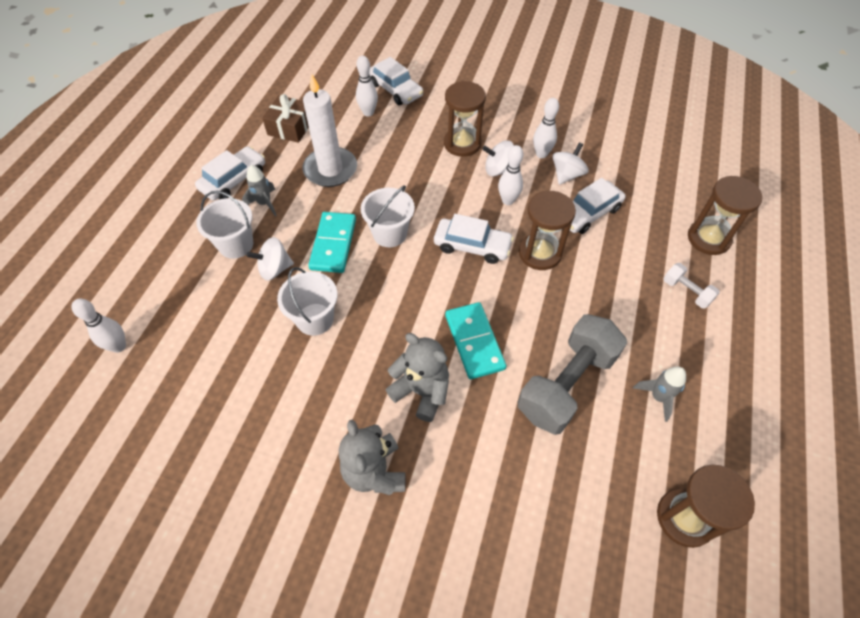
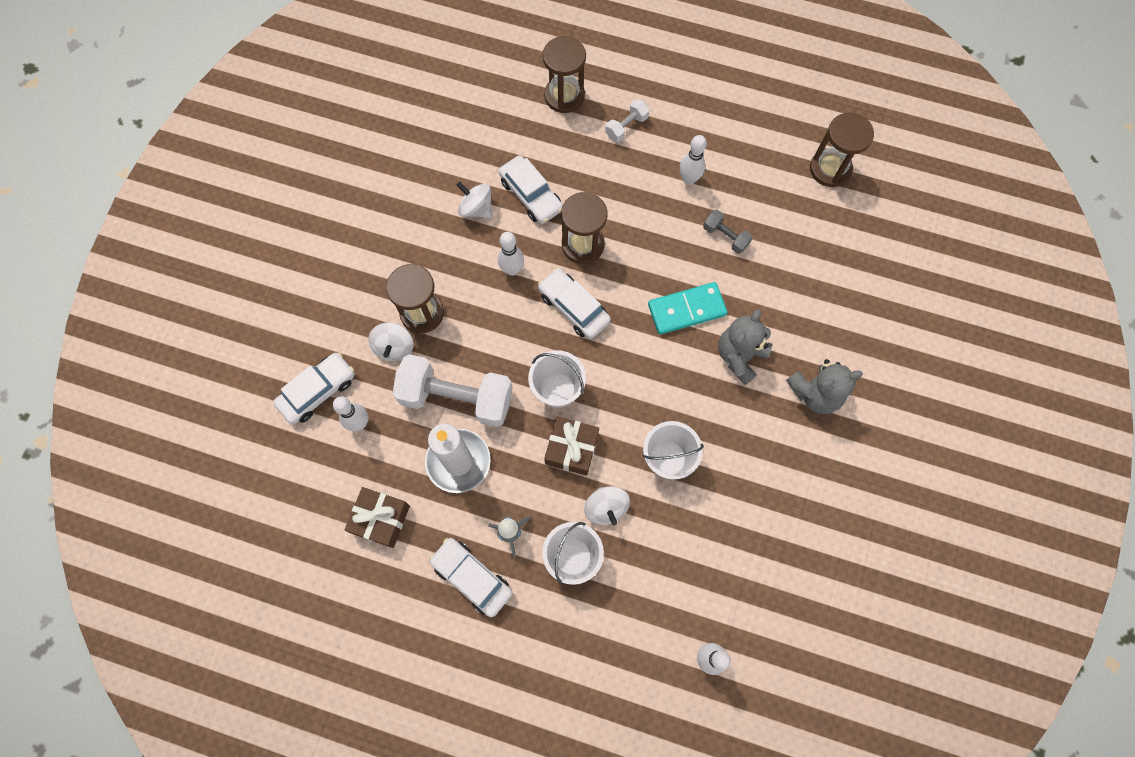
camera: 90 degrees left, 15 degrees up
turquoise domino [308,212,356,273] -> brown gift [544,416,599,476]
white car [434,214,514,264] -> white car turned 60 degrees counterclockwise [538,268,611,339]
white spinning top [483,140,514,177] -> white spinning top moved to [368,322,413,362]
grey dumbbell [518,314,627,435] -> grey dumbbell [703,210,753,254], size x0.46
white bowling pin [533,98,559,158] -> white bowling pin moved to [680,135,707,185]
grey rocket [633,366,686,422] -> none
none -> white dumbbell [392,354,513,427]

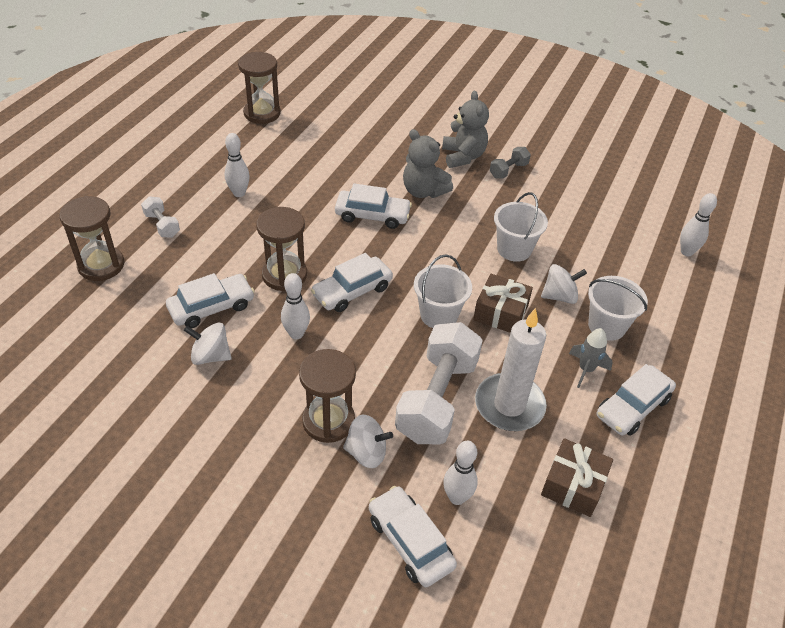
camera: 85 degrees left, 25 degrees down
white spinning top [457,182,492,218] -> white spinning top turned 60 degrees clockwise [184,322,232,365]
turquoise domino [648,282,728,335] -> white car [335,184,412,229]
grey dumbbell [703,210,753,254] -> grey dumbbell moved to [490,147,531,179]

